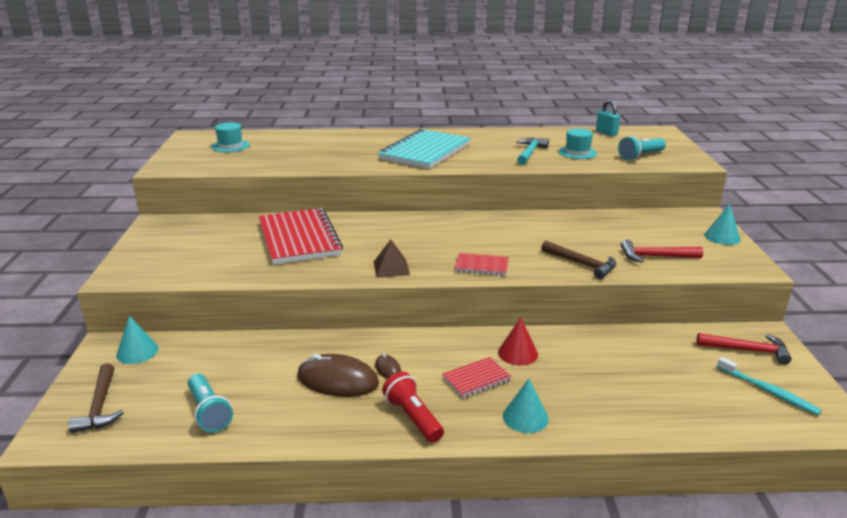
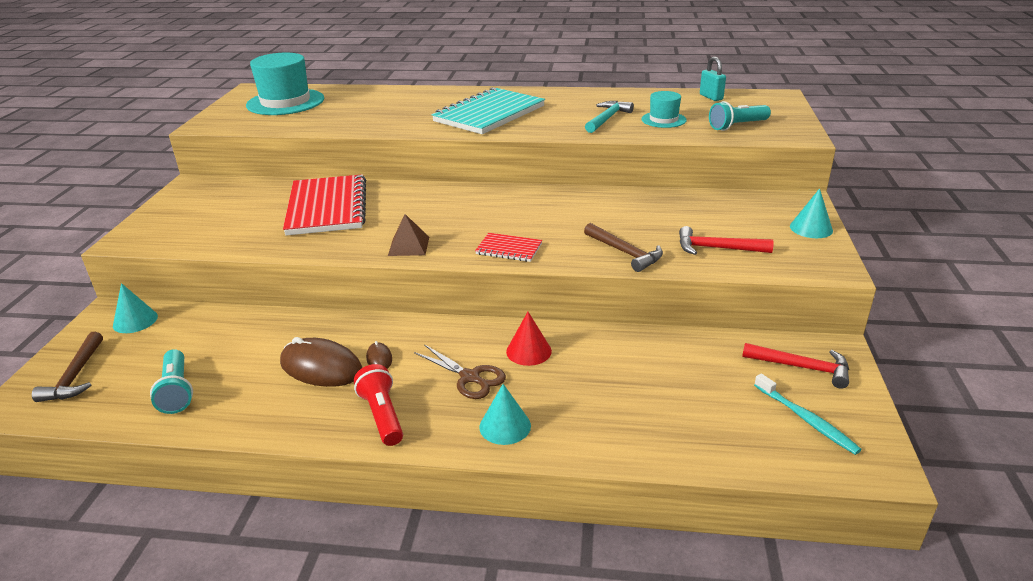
camera: 10 degrees right, 5 degrees up
turquoise hat [212,122,250,152] -> turquoise hat [246,53,324,115], size x1.90
red notebook [442,357,512,398] -> brown scissors [414,344,506,399]

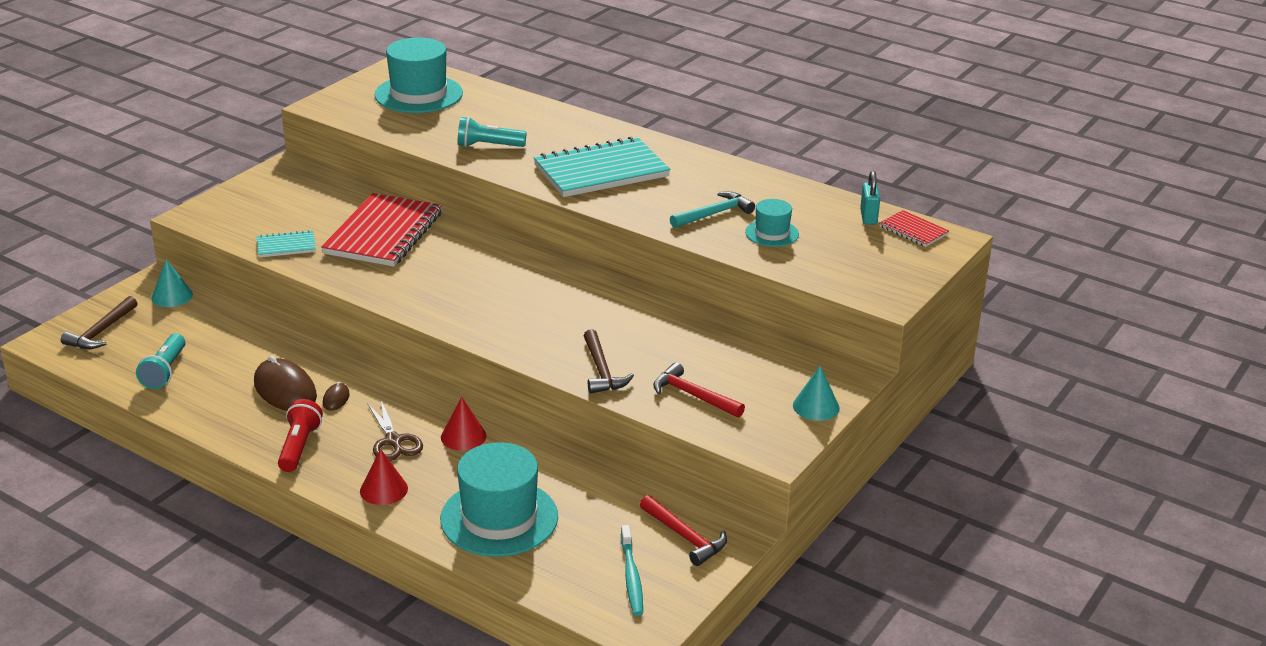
camera: 25 degrees right, 0 degrees up
brown pyramid [388,214,429,256] -> none
red notebook [475,233,542,262] -> red notebook moved to [880,210,949,247]
turquoise cone [479,384,531,445] -> red cone [360,449,408,505]
turquoise flashlight [709,101,771,131] -> turquoise flashlight moved to [457,117,527,147]
none -> turquoise notebook [257,230,316,258]
none -> turquoise hat [440,442,558,557]

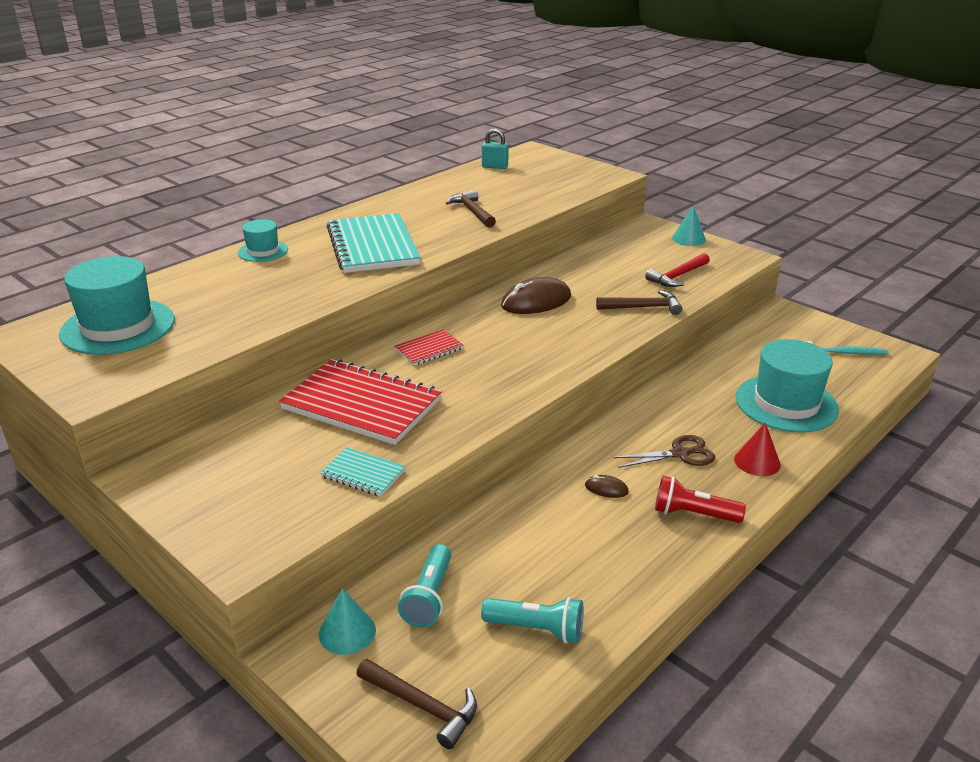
camera: 80 degrees left, 0 degrees up
brown mouse [254,355,317,411] -> brown mouse moved to [501,277,571,314]
turquoise notebook [257,230,316,258] -> turquoise notebook turned 60 degrees counterclockwise [320,447,406,497]
red cone [441,397,486,451] -> none
turquoise flashlight [457,117,527,147] -> turquoise flashlight moved to [398,544,451,628]
red hammer [640,495,727,566] -> none
turquoise hammer [670,191,755,228] -> brown hammer [446,190,496,228]
turquoise hat [745,199,799,247] -> turquoise hat moved to [238,219,288,262]
red notebook [880,210,949,247] -> red notebook moved to [394,330,464,365]

